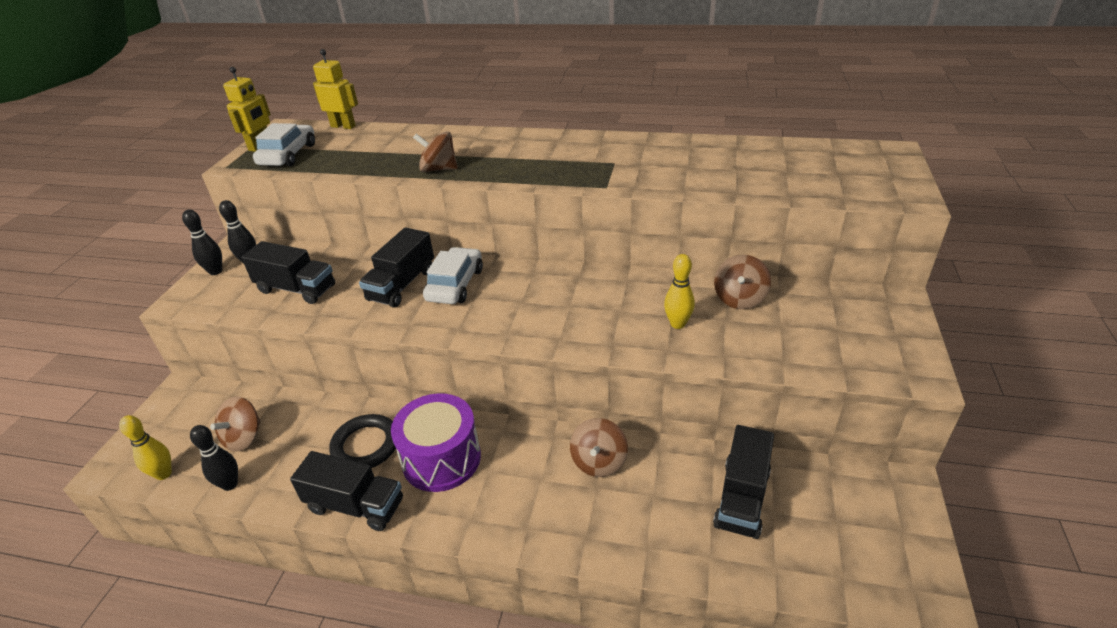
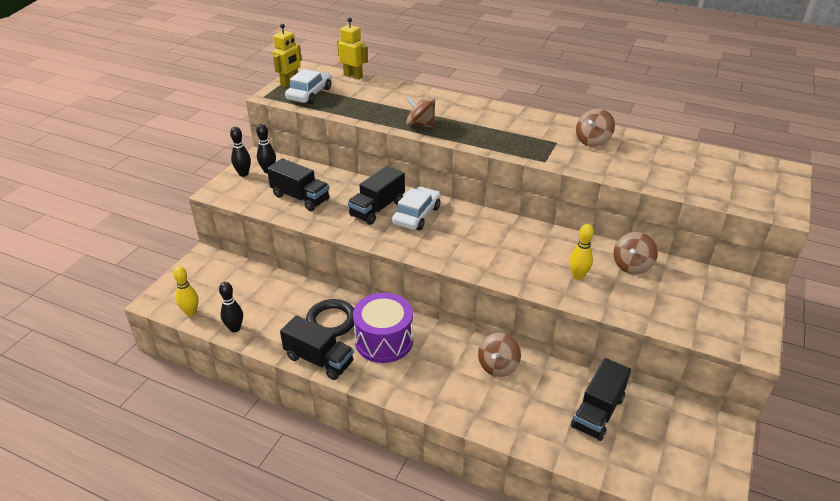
camera: 10 degrees right, 0 degrees up
brown spinning top [210,396,260,451] -> brown spinning top moved to [576,109,615,147]

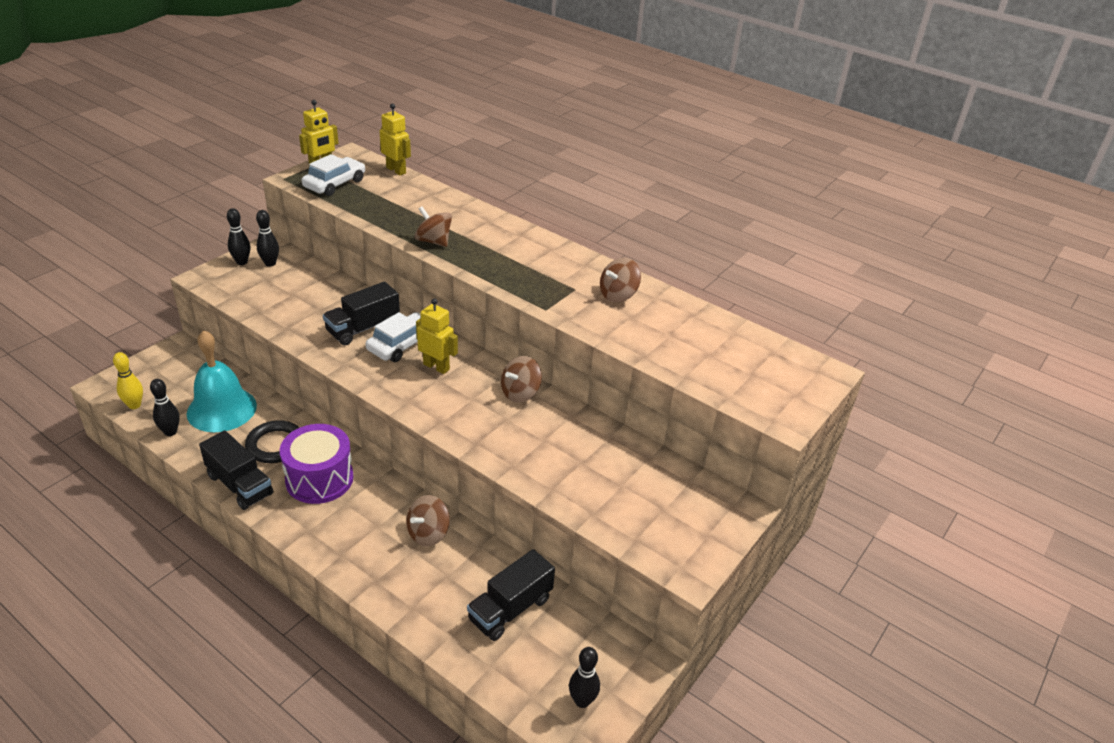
camera: 10 degrees right, 0 degrees up
black truck [267,158,329,211] -> none
yellow bowling pin [569,224,594,280] -> none
brown spinning top [614,232,658,274] -> brown spinning top moved to [501,356,542,403]
none -> turquoise bell [187,330,257,432]
none -> yellow robot [416,298,458,374]
none -> black bowling pin [569,647,600,708]

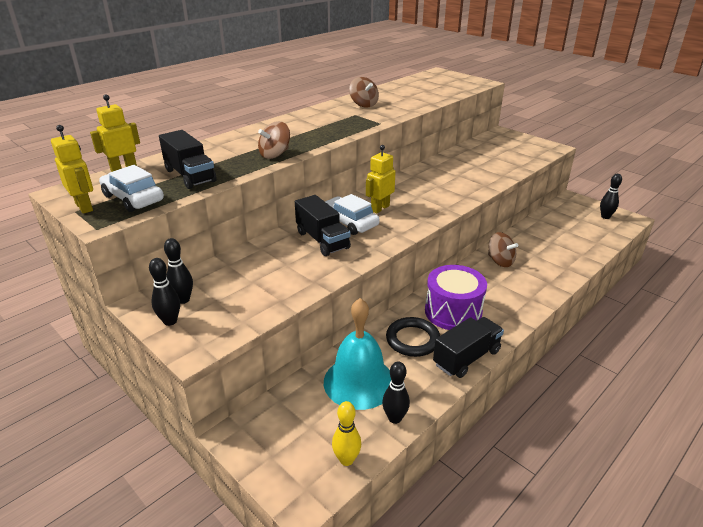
camera: 80 degrees left, 5 degrees down
black truck [467,549,555,641] -> black truck moved to [159,130,217,189]
brown spinning top [501,356,542,403] -> none

